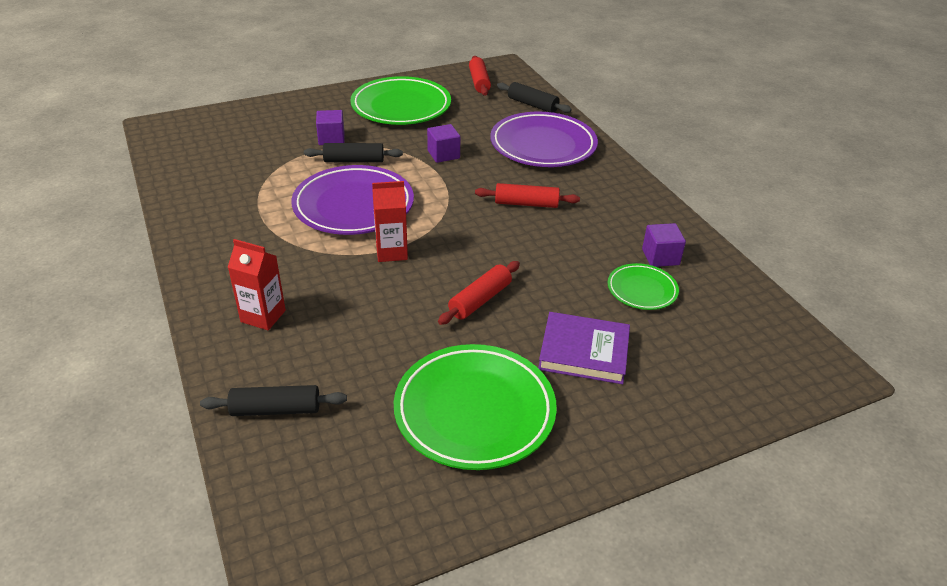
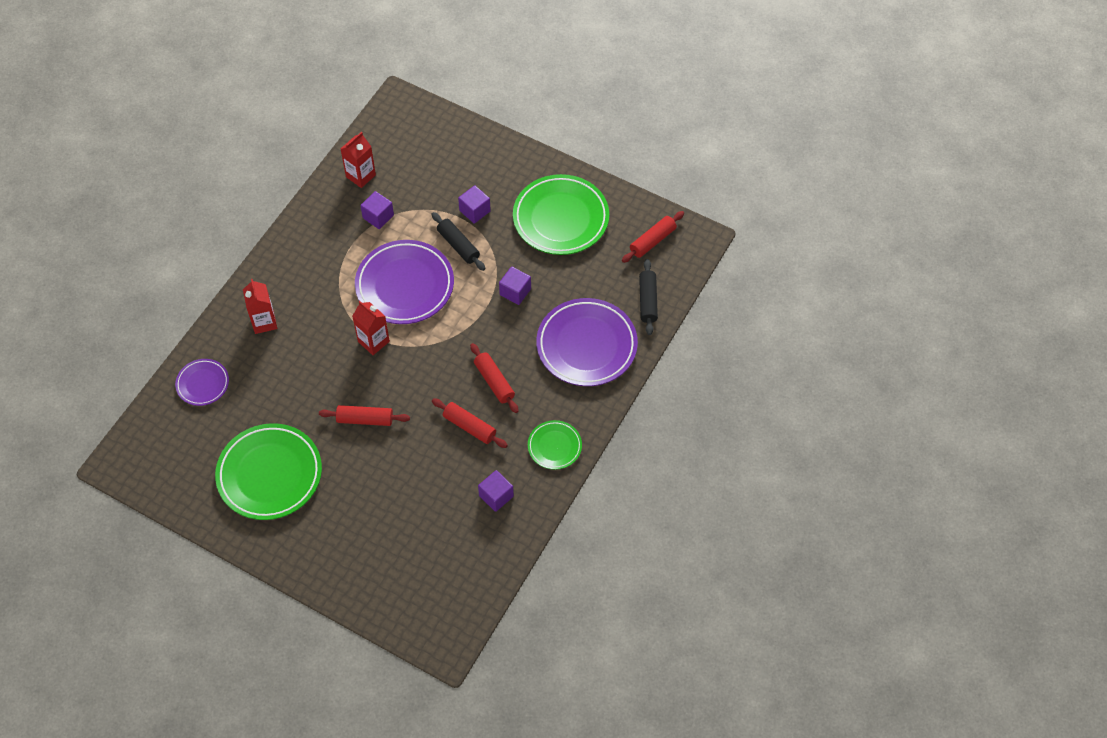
camera: 55 degrees right, 20 degrees up
black rolling pin [200,385,347,416] -> purple plate [175,359,229,406]
purple book [538,312,630,384] -> none
green plate [608,263,679,310] -> green plate moved to [528,420,582,470]
none -> red carton [341,132,376,188]
none -> purple cube [360,191,394,229]
none -> red rolling pin [432,398,508,448]

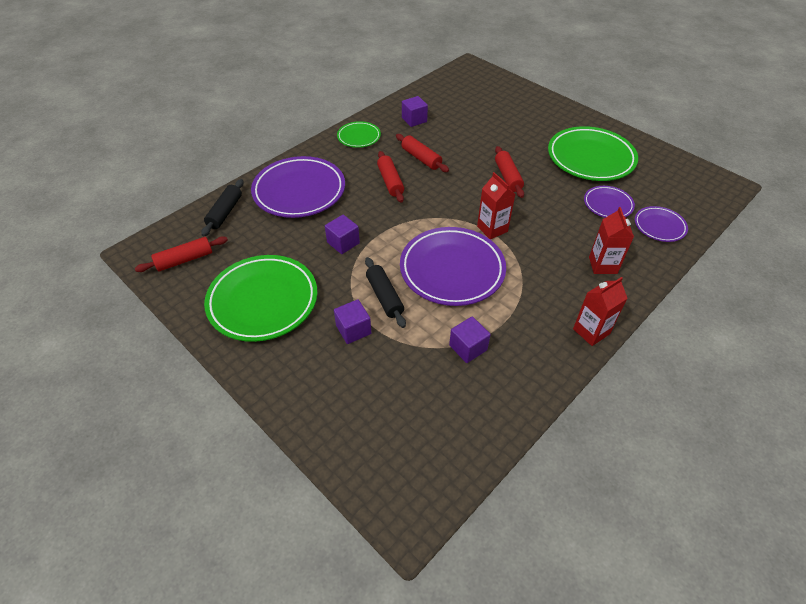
camera: 165 degrees left, 10 degrees down
red rolling pin [319,405,410,426] -> red rolling pin turned 60 degrees clockwise [495,146,524,198]
red carton [341,132,376,188] -> red carton moved to [573,277,628,346]
none -> purple plate [584,186,635,218]

